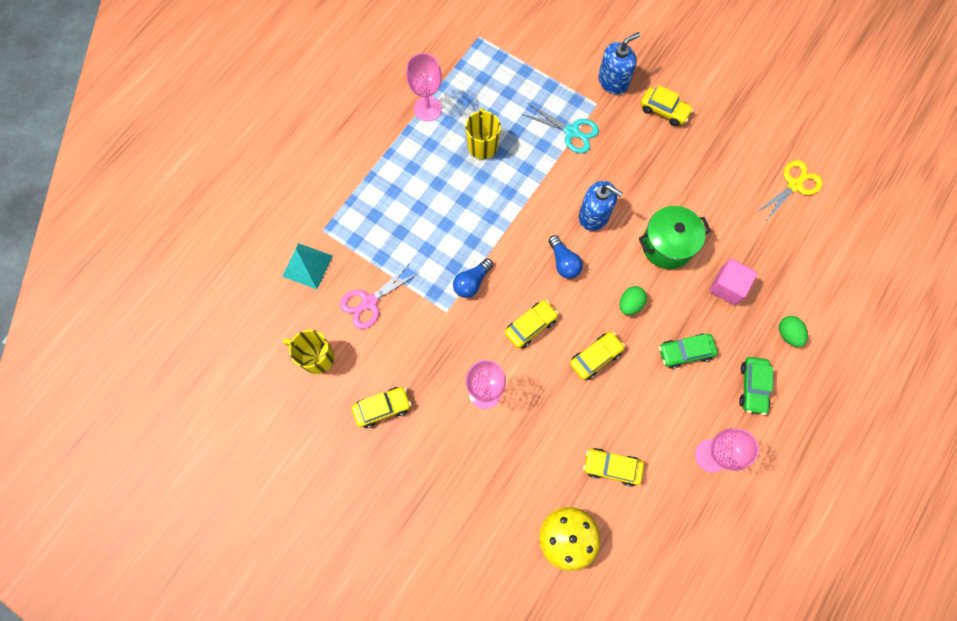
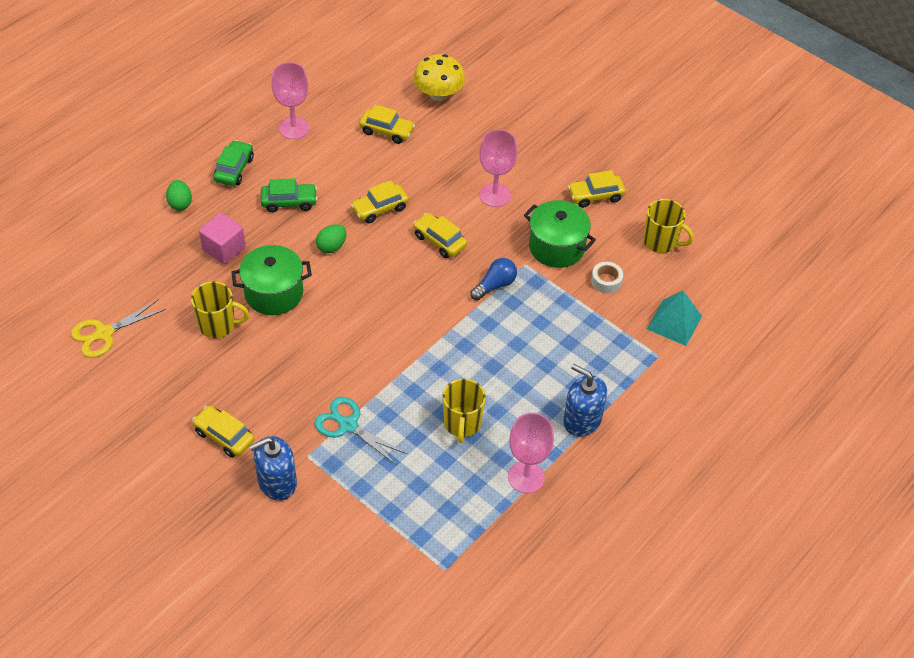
camera: 175 degrees left, 20 degrees down
pink scissors [340,262,418,329] -> white tape [591,262,623,294]
yellow car [505,300,559,348] -> yellow car turned 75 degrees clockwise [413,213,467,258]
blue light bulb [548,235,583,279] -> none
blue soap dispenser [579,181,623,231] -> blue soap dispenser moved to [563,364,607,437]
none -> yellow mug [191,282,249,338]
none -> green pot [524,200,596,268]

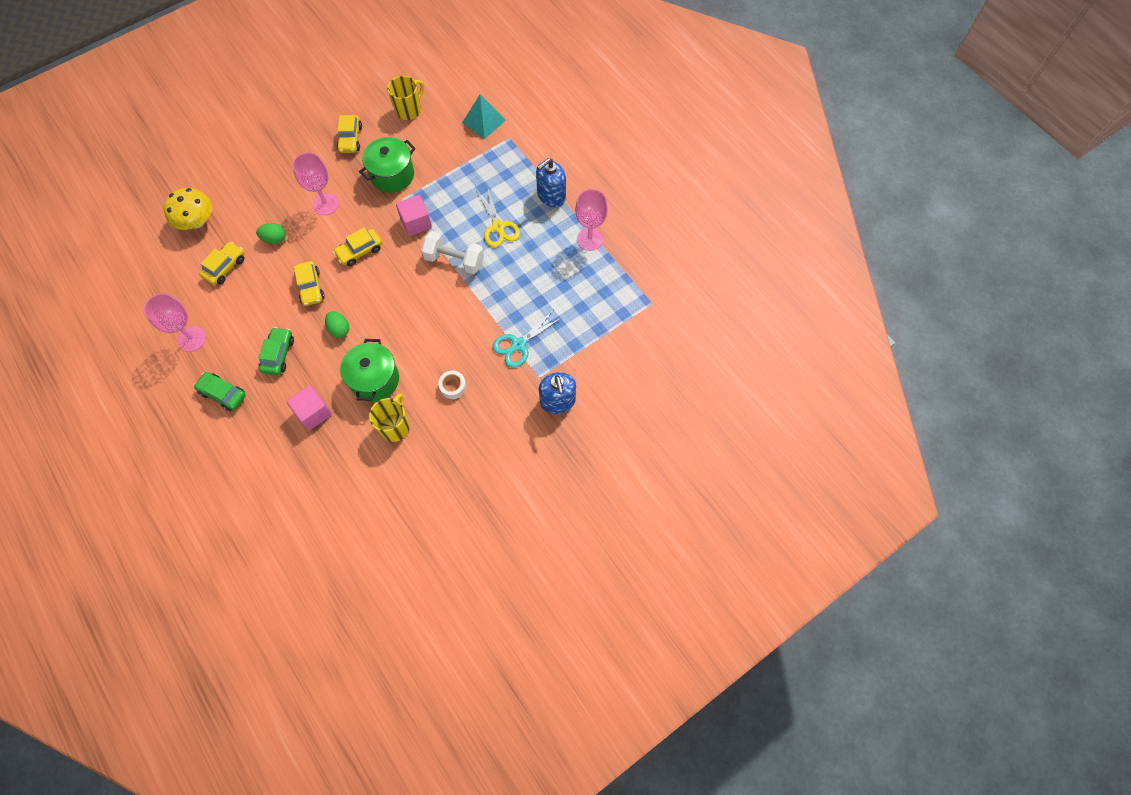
camera: 75 degrees left, 15 degrees up
yellow scissors [71,299,166,358] -> yellow scissors moved to [476,186,520,247]
green egg [166,180,192,211] -> green egg moved to [256,223,286,244]
yellow car [192,406,255,458] -> none
yellow mug [443,379,486,443] -> none
blue light bulb [470,258,517,301] -> pink cube [396,195,432,236]
white tape [591,262,623,294] -> white tape moved to [438,371,466,399]
none -> white dumbbell [421,231,484,274]

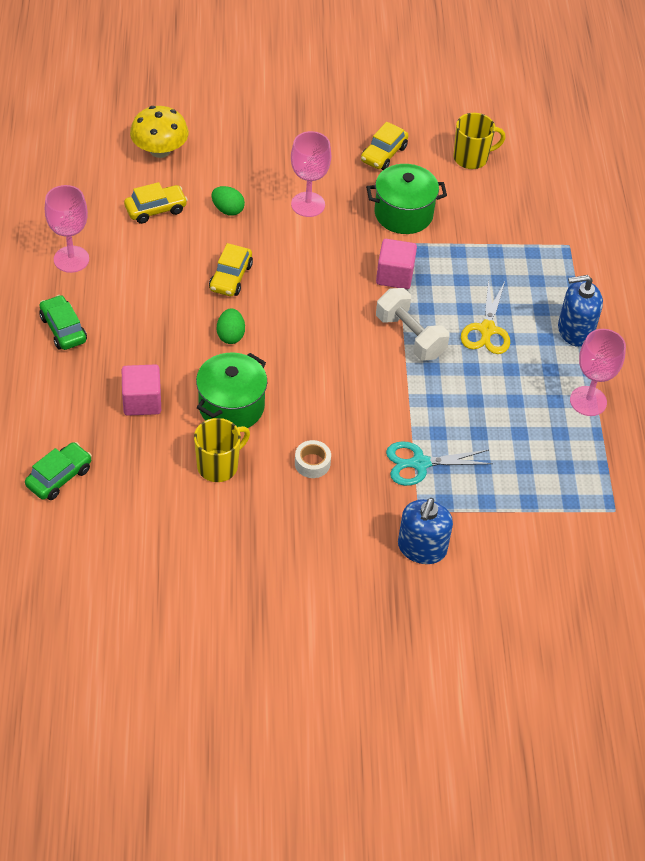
camera: 30 degrees right, 15 degrees down
green car [258,327,294,375] -> green car moved to [25,442,92,500]
yellow car [333,228,382,266] -> none
turquoise pyramid [462,94,506,139] -> none

